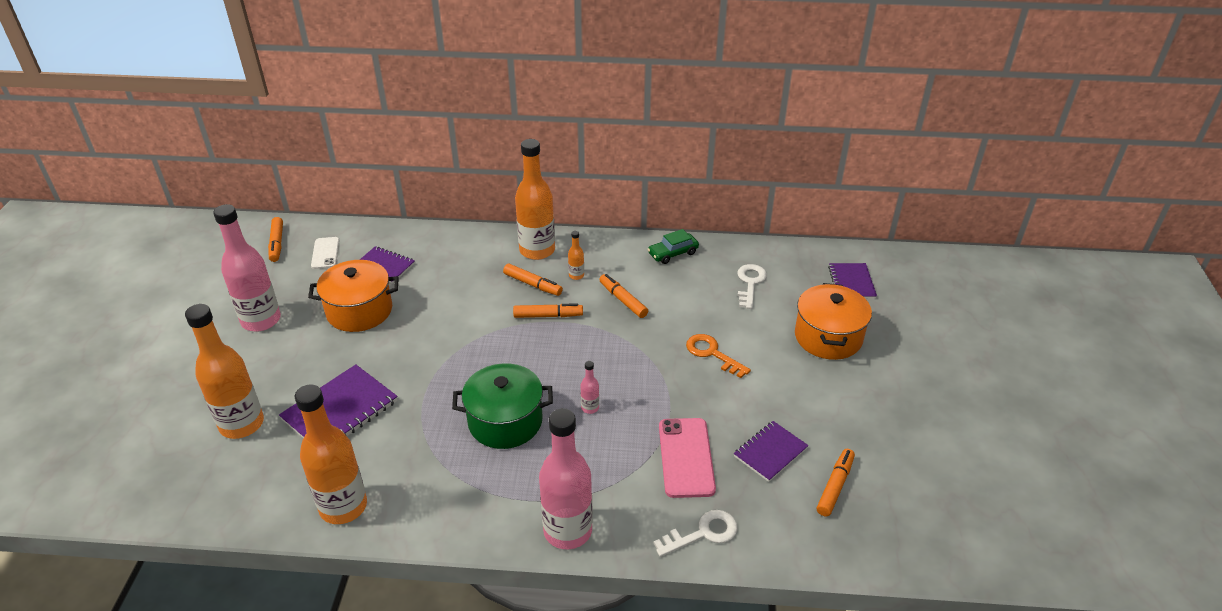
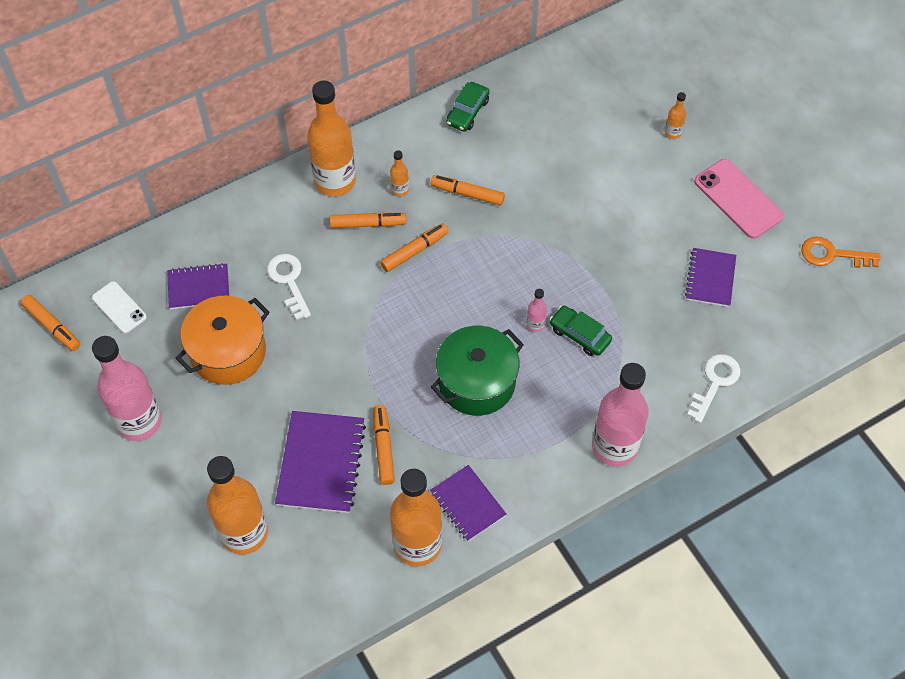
camera: 35 degrees left, 20 degrees up
pink phone [659,418,716,498] -> pink phone moved to [694,159,784,239]
orange key [686,334,751,378] -> orange key moved to [801,237,880,268]
white key [737,264,767,309] -> white key moved to [267,254,311,320]
orange pot [795,283,872,360] -> orange bottle [665,92,686,139]
orange marker [817,449,855,516] -> orange marker moved to [373,405,395,485]
purple notebook [828,263,877,299] -> purple notebook moved to [430,465,507,541]
none -> green car [550,305,612,356]

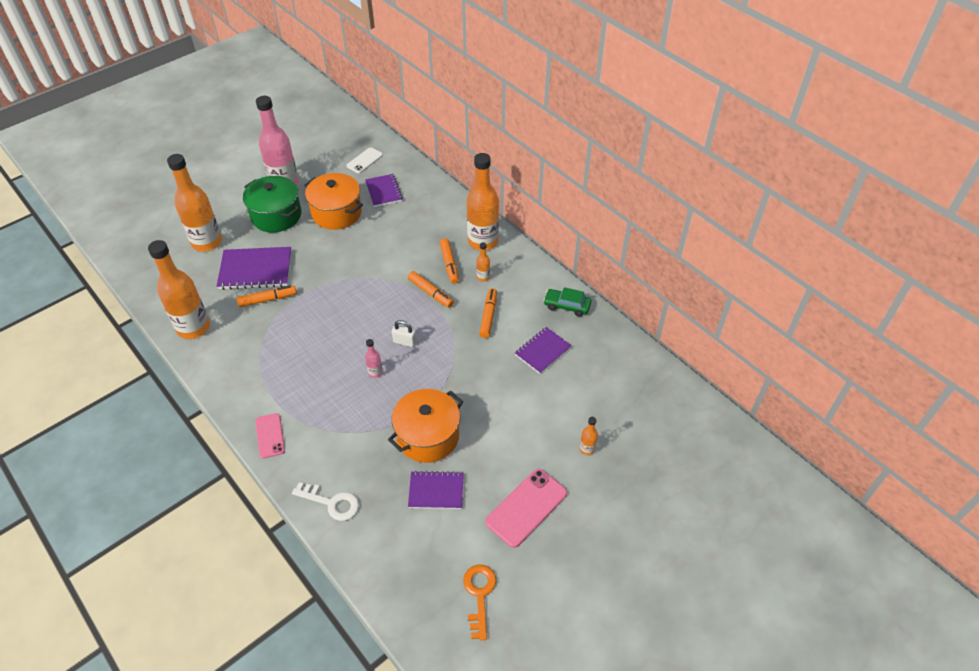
camera: 80 degrees right, 10 degrees down
orange marker [21,295,80,351] -> none
white key [267,254,311,320] -> none
purple notebook [430,465,507,541] -> purple notebook moved to [515,327,572,374]
green pot [431,326,524,416] -> green pot moved to [243,176,301,233]
green car [550,305,612,356] -> none
pink bottle [592,363,649,467] -> pink phone [255,413,285,459]
none -> orange pot [388,389,463,463]
none -> white padlock [392,320,417,347]

